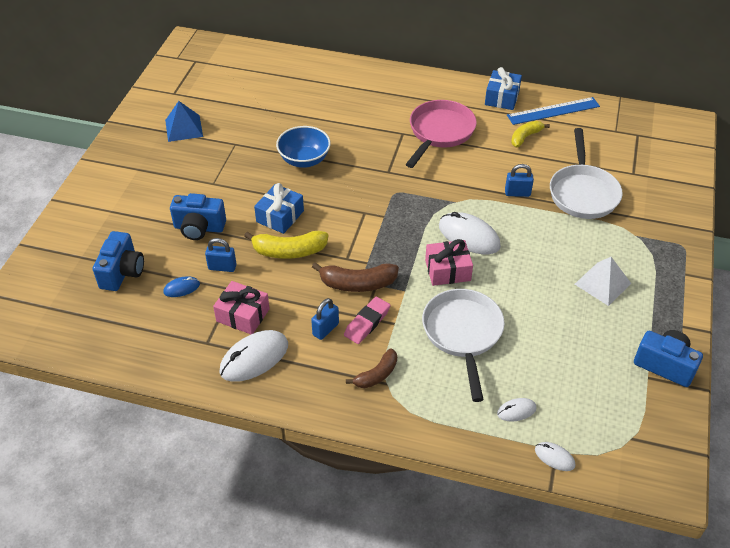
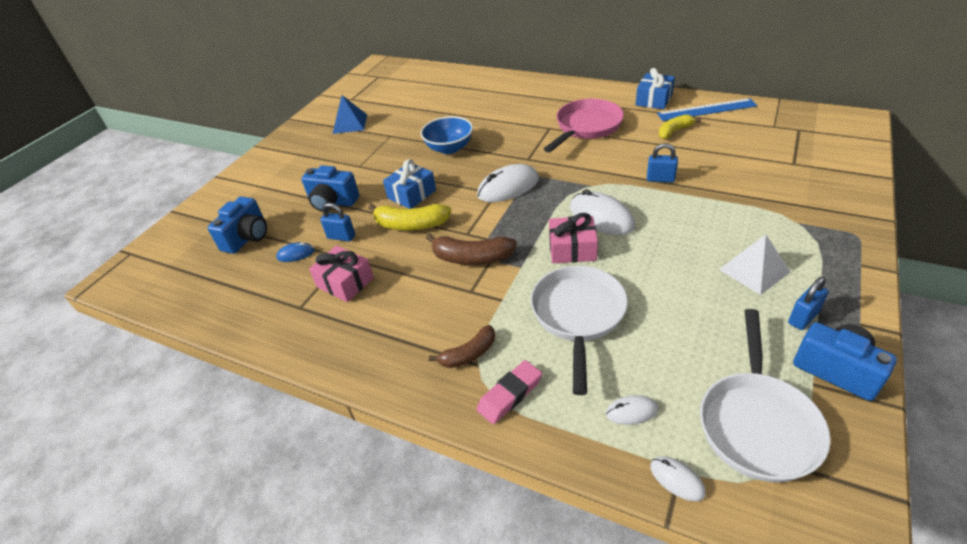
camera: 15 degrees right, 5 degrees down
white mouse [219,330,288,382] -> white mouse moved to [477,164,539,202]
blue padlock [311,298,339,340] -> blue padlock moved to [788,277,828,330]
pink eraser [344,297,391,344] -> pink eraser moved to [477,360,542,424]
white pan [550,128,623,219] -> white pan moved to [700,309,831,483]

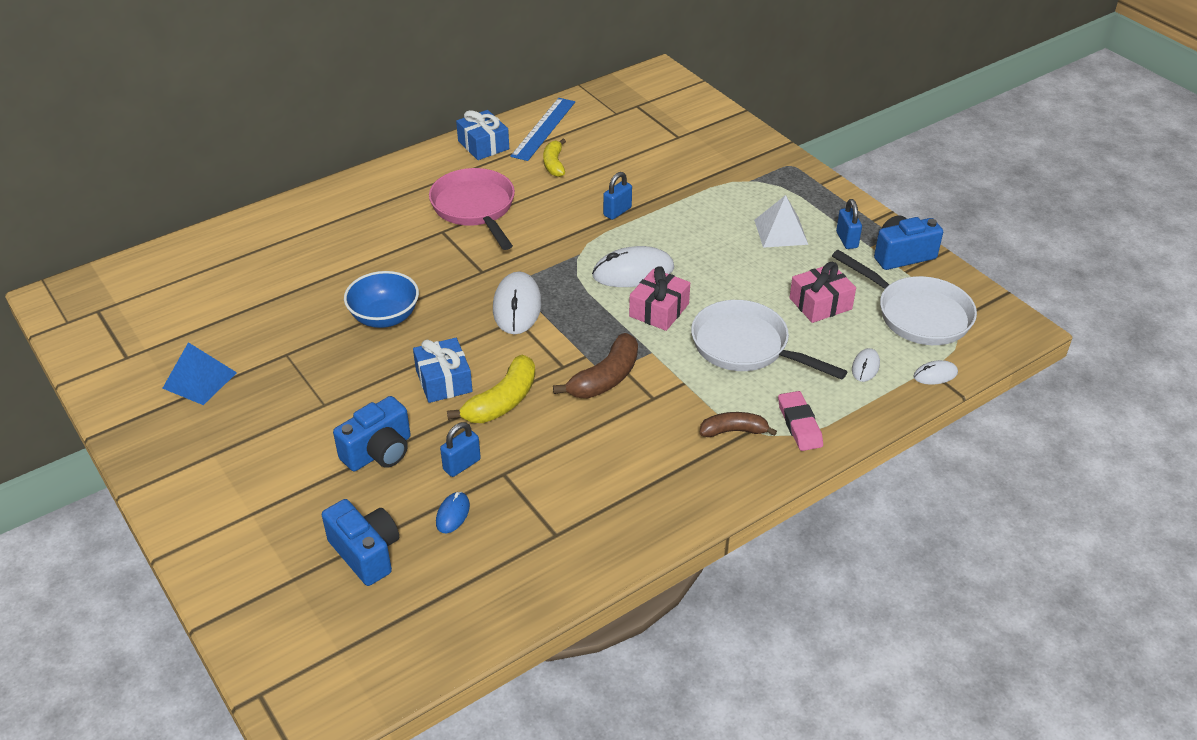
camera: 65 degrees left, 0 degrees up
pink gift [309,246,374,302] -> pink gift moved to [789,262,856,323]
brown banana [429,325,495,368] -> brown banana turned 90 degrees counterclockwise [700,412,777,437]

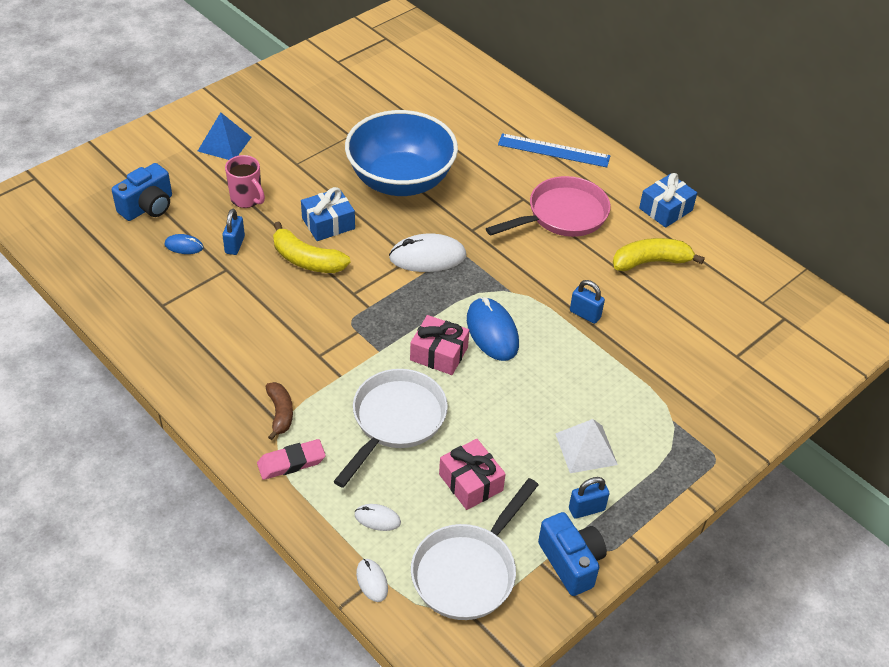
camera: 80 degrees right, 5 degrees up
blue pyramid [162,342,237,405] -> blue pyramid moved to [198,112,252,160]
blue camera [333,396,411,471] -> pink mug [225,155,265,208]
blue bowl [344,271,419,328] -> blue bowl [345,110,458,196], size x1.79
blue padlock [440,422,481,477] -> blue padlock turned 60 degrees clockwise [222,209,245,255]
blue ruler [510,98,575,161] -> blue ruler moved to [498,133,610,167]
yellow banana [543,139,566,177] -> yellow banana [613,238,705,271], size x1.51
brown banana [553,333,638,398] -> none
white mouse [592,246,674,287] -> blue mouse [467,297,519,361]

